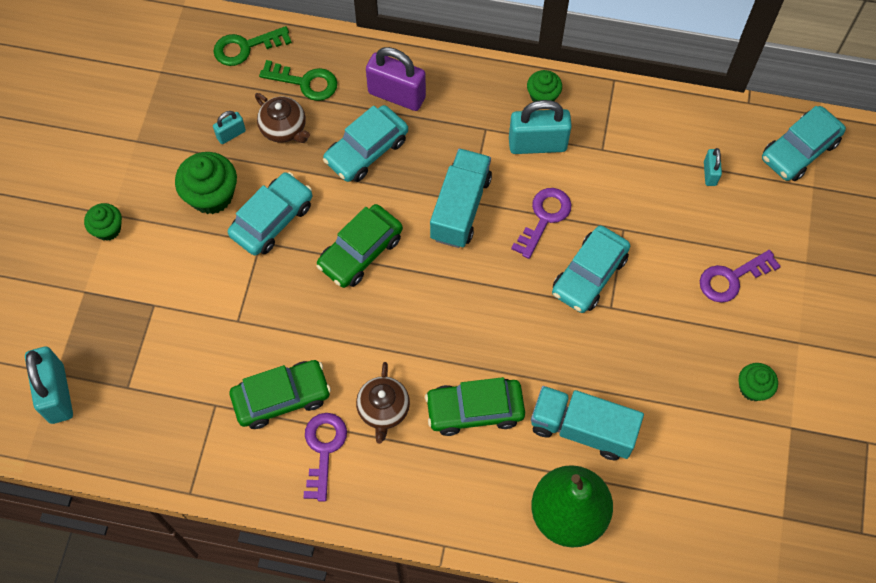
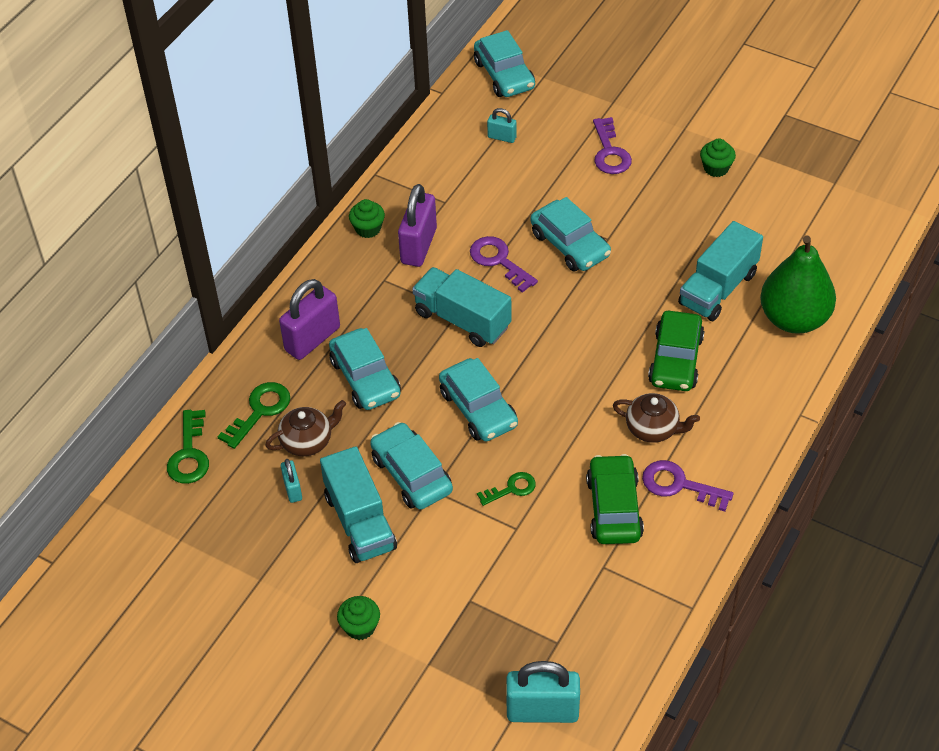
camera: 70 degrees left, 15 degrees down
green cupcake [175,152,237,214] -> turquoise truck [320,446,397,563]
green car [316,204,403,288] -> turquoise car [439,358,518,442]
turquoise padlock [509,100,572,154] -> purple padlock [398,184,437,267]
none -> green key [477,472,536,506]

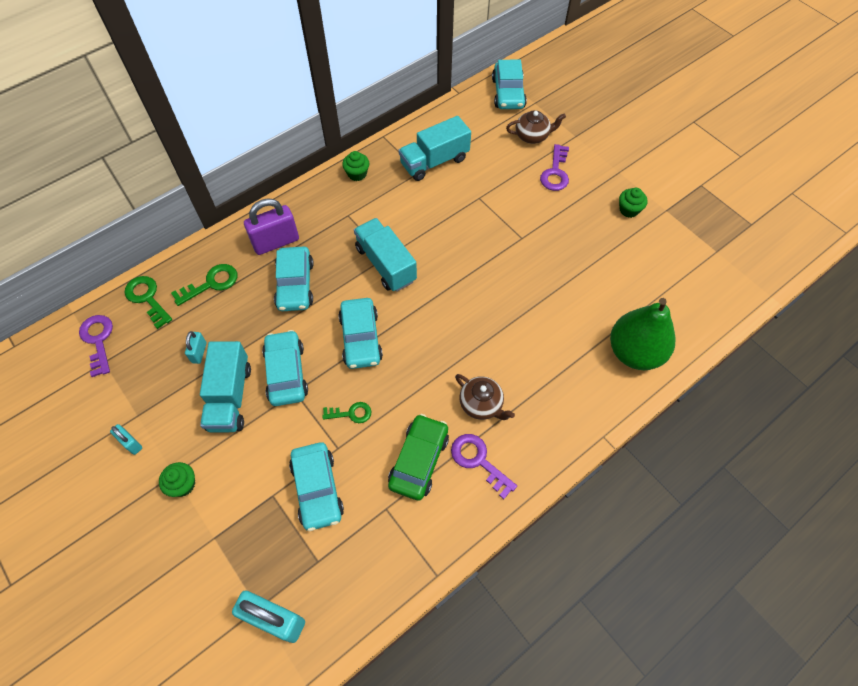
camera: 20 degrees right, 10 degrees up
green key [167,410,209,484] -> green key turned 120 degrees clockwise [124,276,172,329]
brown teapot [265,400,346,456] -> brown teapot moved to [506,110,566,144]
purple padlock [398,184,437,267] -> none
purple key [470,236,538,293] -> purple key moved to [79,315,113,377]
turquoise padlock [487,108,517,143] -> turquoise padlock moved to [110,424,142,455]
turquoise car [531,197,611,272] -> turquoise car moved to [289,442,344,531]
green car [648,311,704,391] -> none
turquoise truck [678,221,763,321] -> turquoise truck moved to [399,116,471,181]

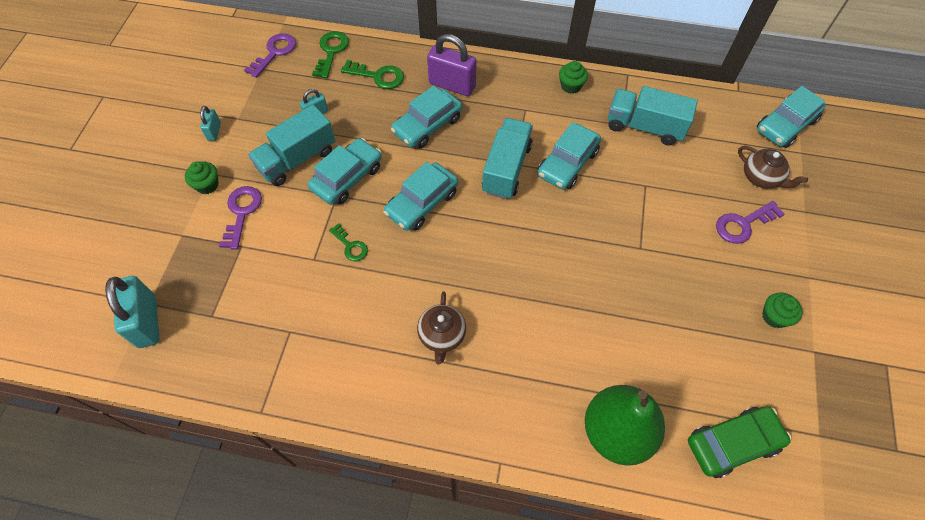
camera: 50 degrees right, 0 degrees up
turquoise car [289,442,344,531] -> turquoise car moved to [538,122,601,190]
green car [388,414,449,500] -> green car moved to [688,406,792,478]
purple key [451,434,517,499] -> purple key moved to [219,186,262,249]

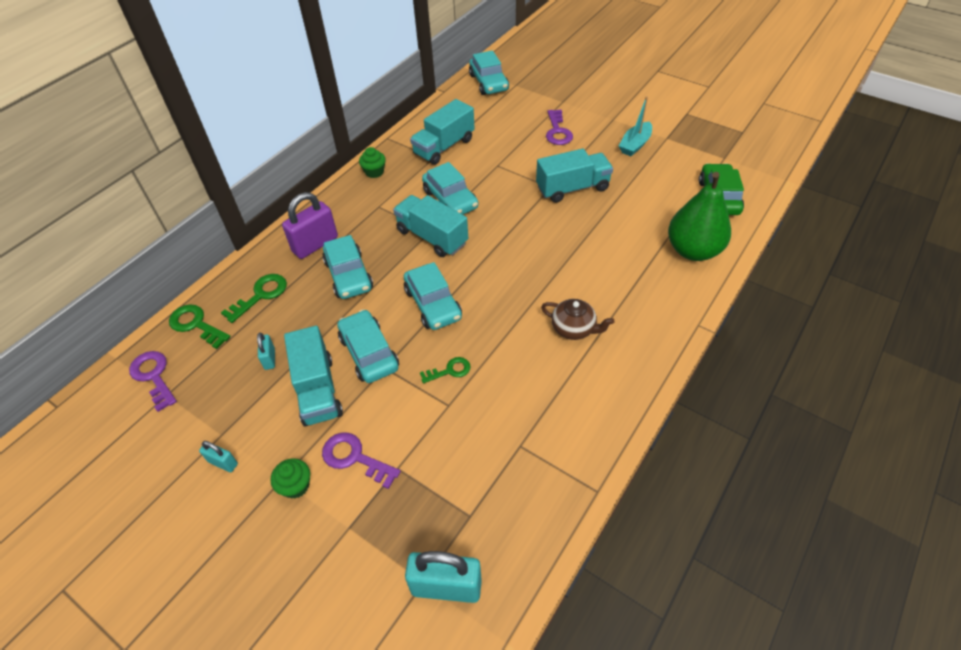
camera: 65 degrees left, 10 degrees down
brown teapot [738,146,808,189] -> none
green cupcake [762,292,803,328] -> turquoise boat [619,96,652,156]
none -> turquoise truck [536,149,613,203]

